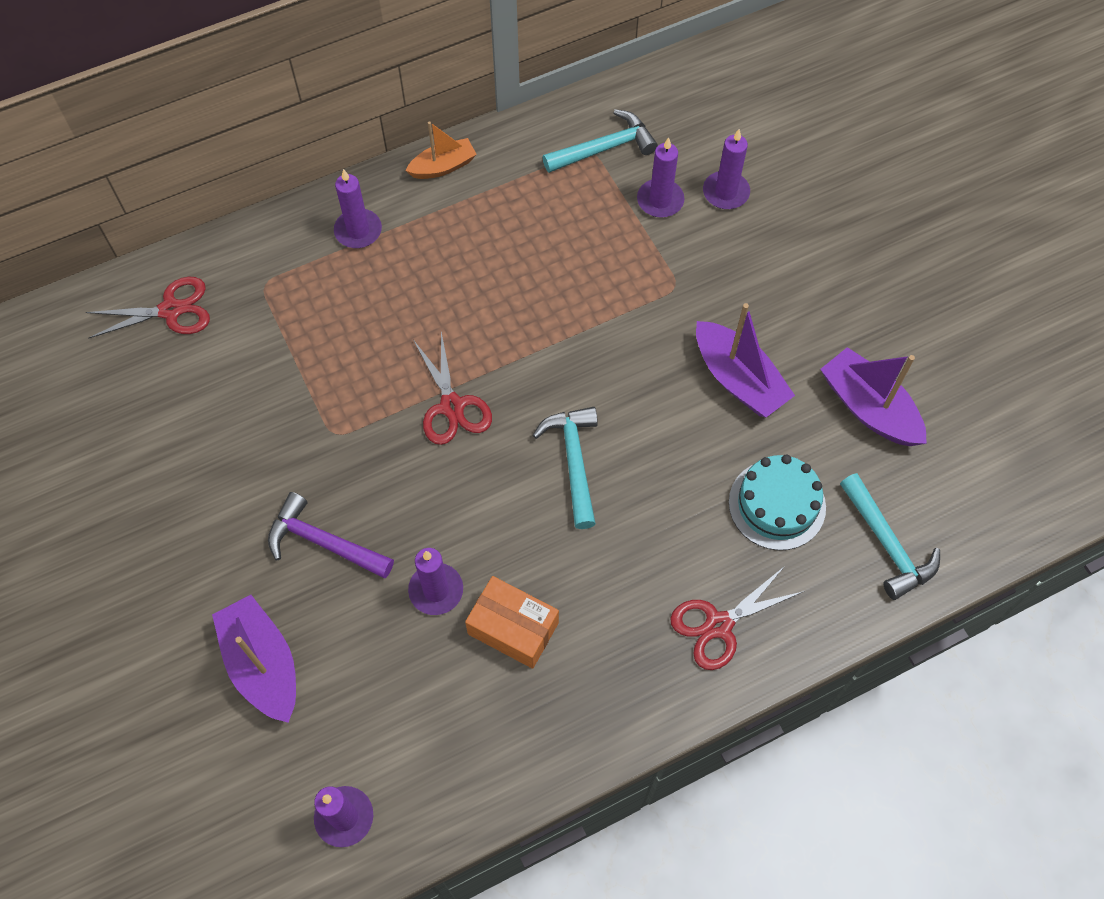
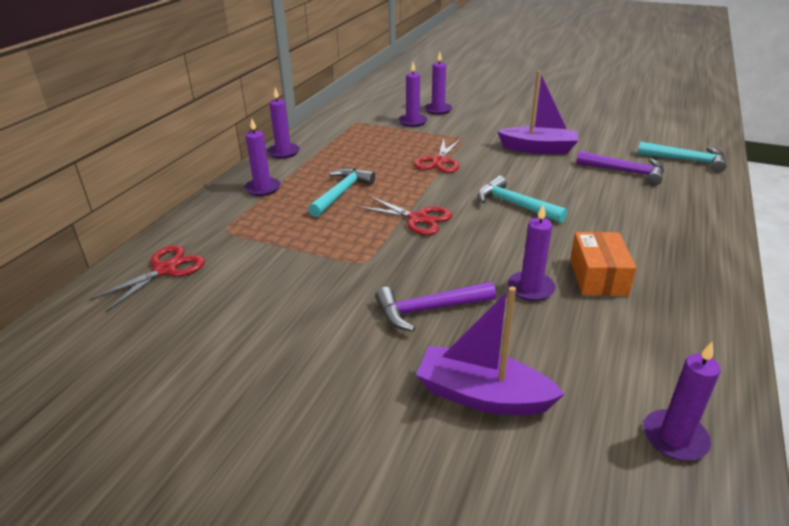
camera: 40 degrees left, 30 degrees down
orange boat [406,121,477,179] -> purple candle [267,87,300,159]
orange box [465,576,559,669] -> orange box turned 75 degrees counterclockwise [570,232,636,296]
turquoise hammer [542,109,658,173] -> turquoise hammer moved to [308,168,375,217]
red scissors [670,566,804,670] -> red scissors moved to [414,138,462,173]
turquoise cake [729,455,826,550] -> purple hammer [576,151,664,186]
purple boat [820,347,927,446] -> none

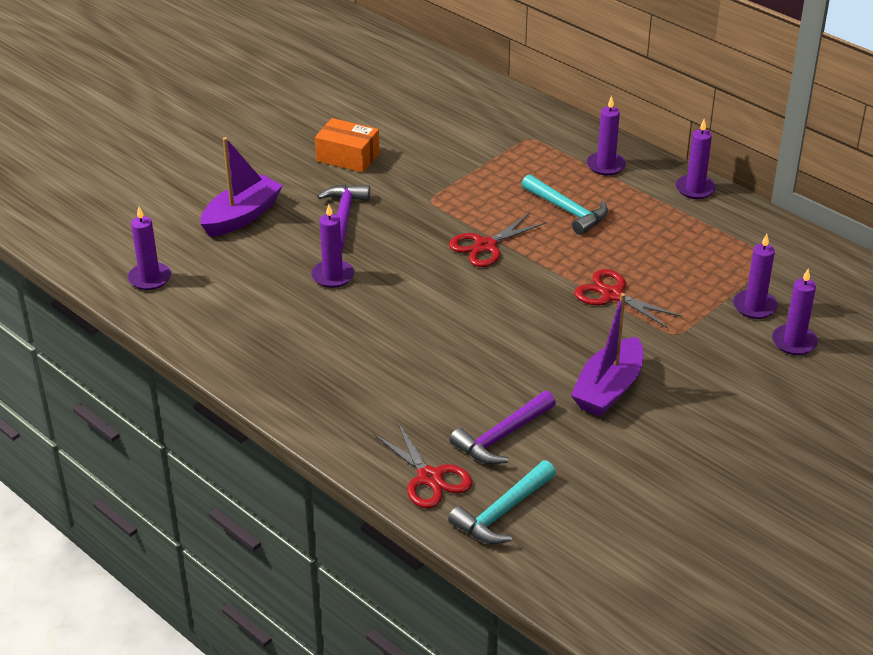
camera: 110 degrees right, 5 degrees up
red scissors [89,245,205,312] -> red scissors moved to [374,423,472,508]
turquoise hammer [477,176,567,223] -> none
orange box [570,232,636,296] -> orange box moved to [315,118,380,173]

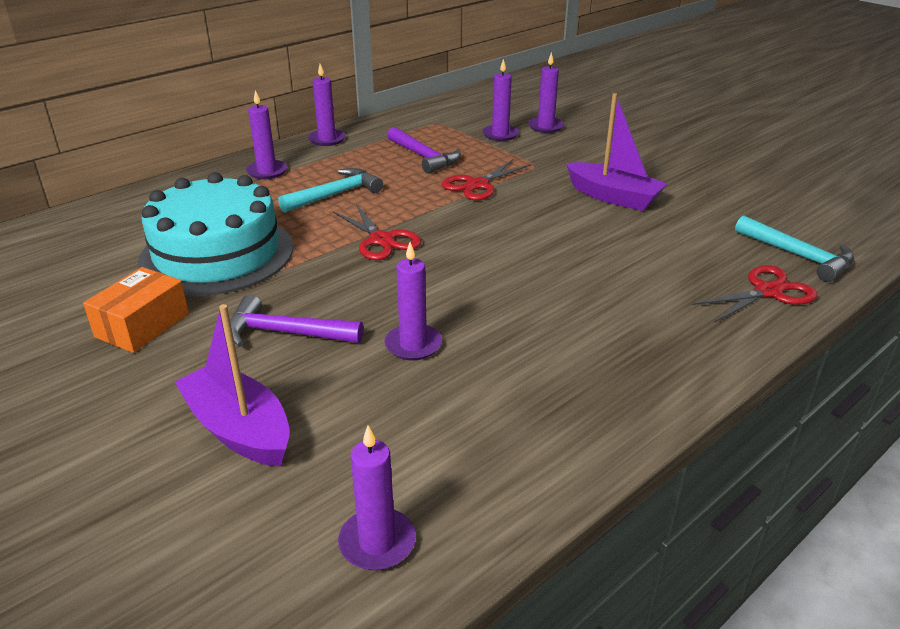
camera: 85 degrees left, 5 degrees down
purple hammer [450,391,556,464] -> purple hammer moved to [387,127,461,174]
none -> turquoise cake [138,172,293,296]

